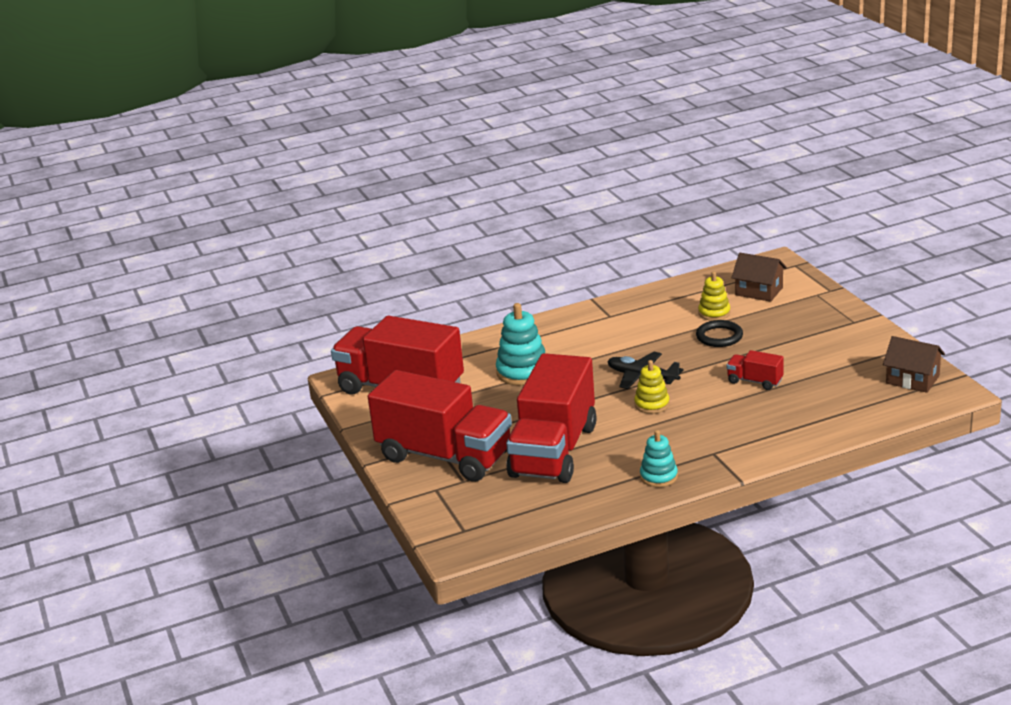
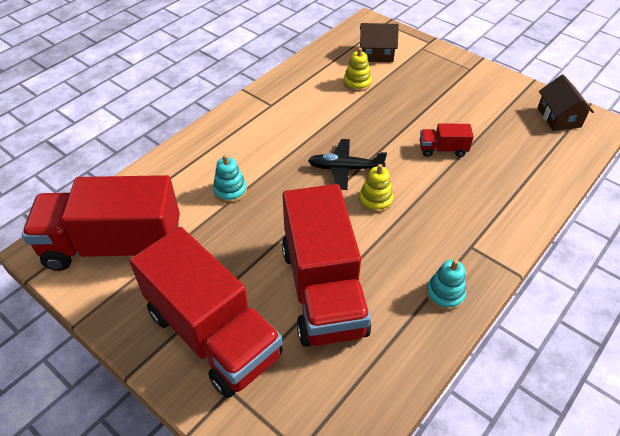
camera: 30 degrees left, 20 degrees up
red truck [368,370,512,482] -> red truck turned 45 degrees clockwise [129,227,283,398]
turquoise stacking toy [496,303,545,386] -> turquoise stacking toy [213,155,247,203], size x0.62
black ring [696,320,743,347] -> none
brown house [883,336,945,393] -> brown house turned 75 degrees clockwise [537,75,594,131]

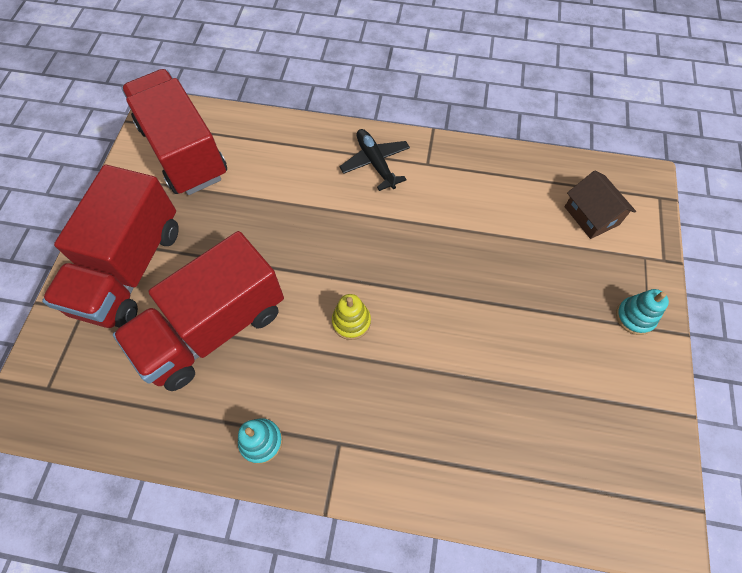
camera: 60 degrees right, 15 degrees up
turquoise stacking toy [213,155,247,203] -> turquoise stacking toy moved to [616,289,669,335]
black plane [308,139,387,190] -> black plane moved to [339,129,410,191]
yellow stacking toy [343,47,372,92] -> none
red truck [420,124,474,157] -> none
brown house [537,75,594,131] -> none

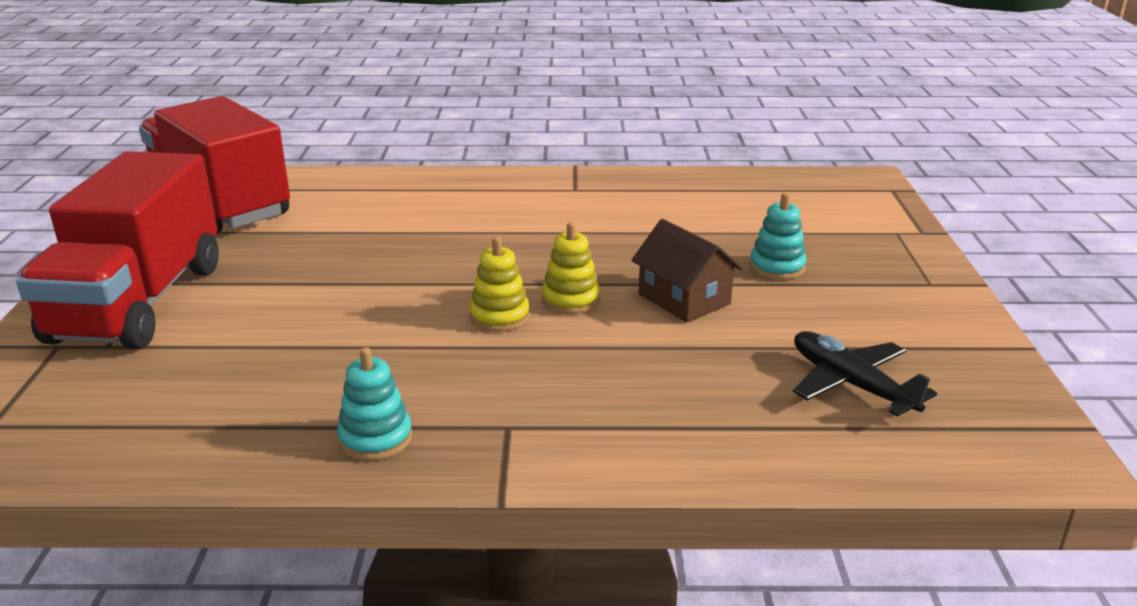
camera: 10 degrees left, 35 degrees down
red truck [113,231,284,391] -> none
black plane [339,129,410,191] -> black plane moved to [793,331,937,417]
brown house [565,171,636,239] -> brown house moved to [632,219,743,322]
turquoise stacking toy [616,289,669,335] -> turquoise stacking toy moved to [750,193,806,280]
none -> yellow stacking toy [542,222,600,314]

